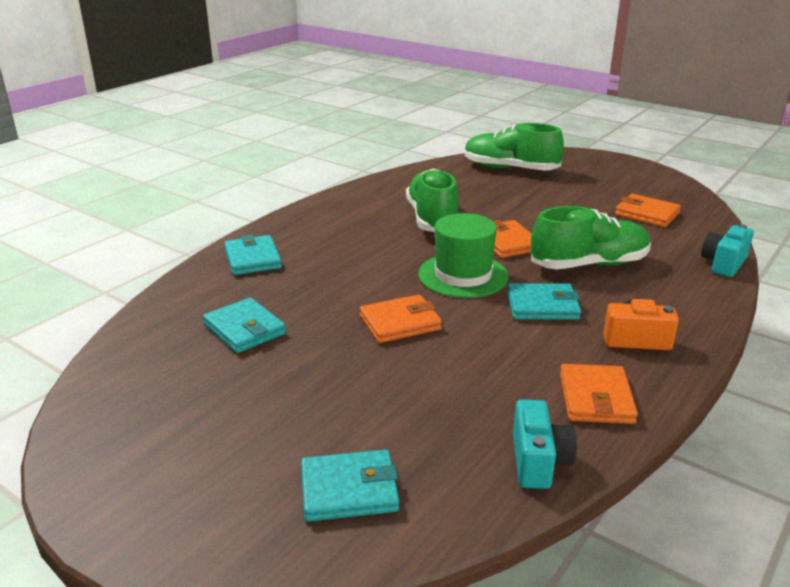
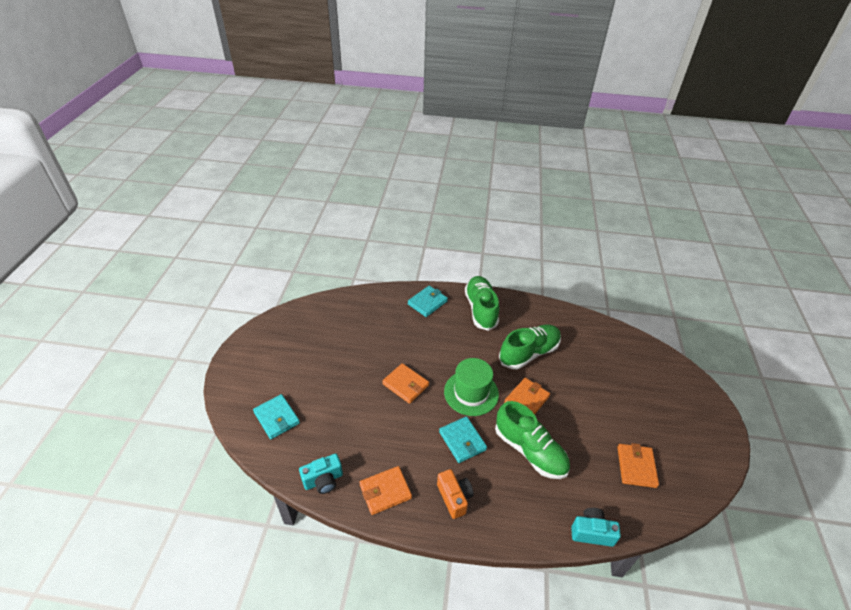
camera: 60 degrees right, 15 degrees up
turquoise wallet [203,298,286,353] -> none
green shoe [465,123,564,171] -> green shoe moved to [465,276,499,331]

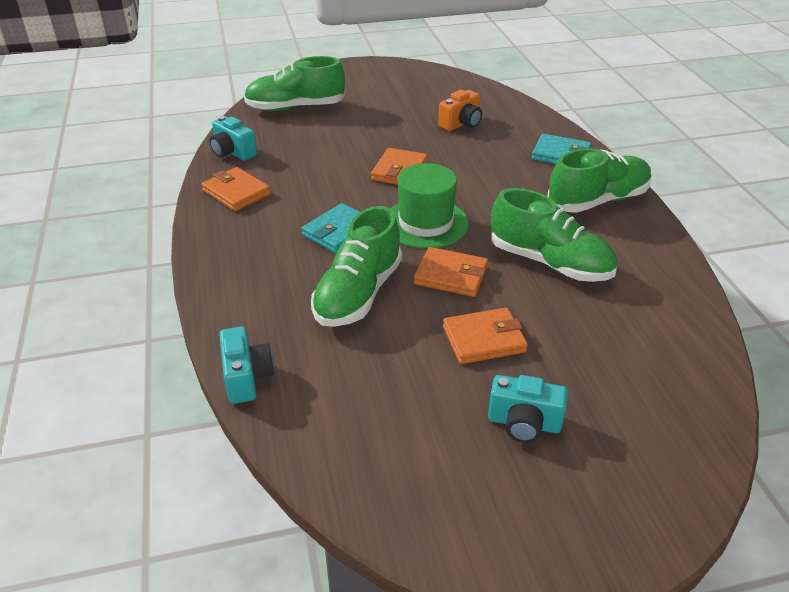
camera: 70 degrees right, 5 degrees down
turquoise wallet [253,394,300,439] -> green shoe [244,56,345,111]
orange camera [437,469,474,519] -> orange camera moved to [438,90,482,131]
orange wallet [617,443,659,488] -> orange wallet moved to [443,308,528,364]
none -> turquoise camera [488,375,568,443]

